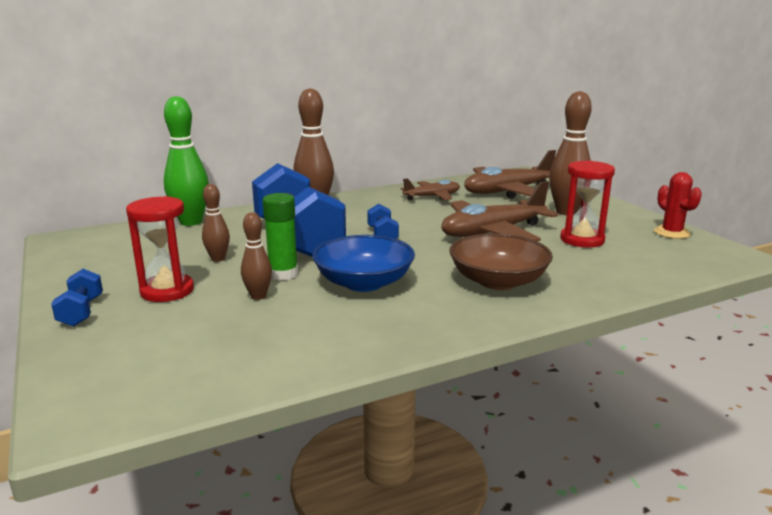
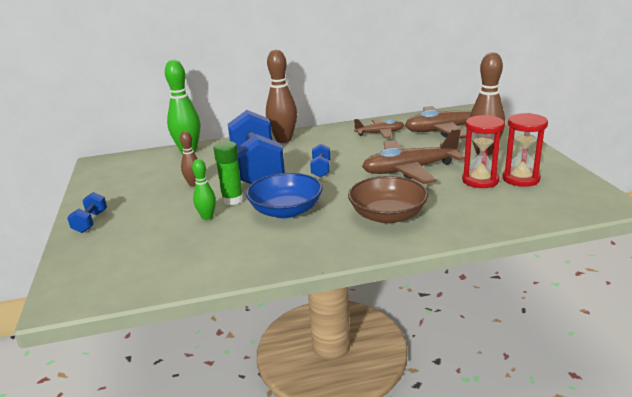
camera: 15 degrees right, 5 degrees up
red hourglass [126,196,194,302] -> red hourglass moved to [503,113,548,187]
brown bowling pin [241,212,272,300] -> green bowling pin [192,159,216,220]
red cactus [654,172,702,239] -> none

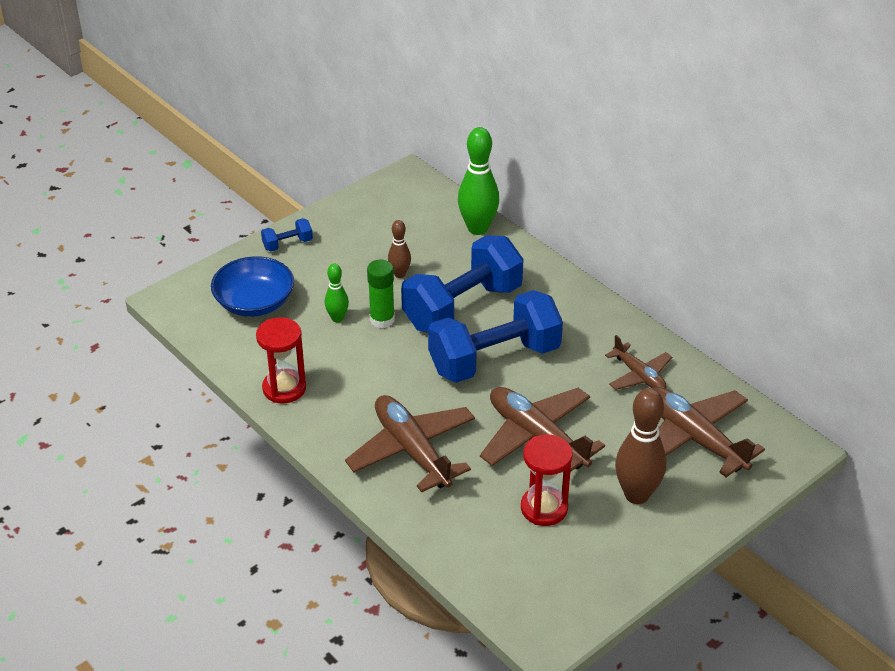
camera: 60 degrees right, 15 degrees up
blue bowl [246,173,323,218] -> blue bowl moved to [211,256,294,317]
brown bowling pin [266,49,297,143] -> none
blue dumbbell [310,144,330,177] -> blue dumbbell [428,290,563,383], size x2.41
brown bowl [348,176,428,224] -> brown plane [345,395,475,493]
red hourglass [503,113,548,187] -> red hourglass moved to [256,317,306,403]

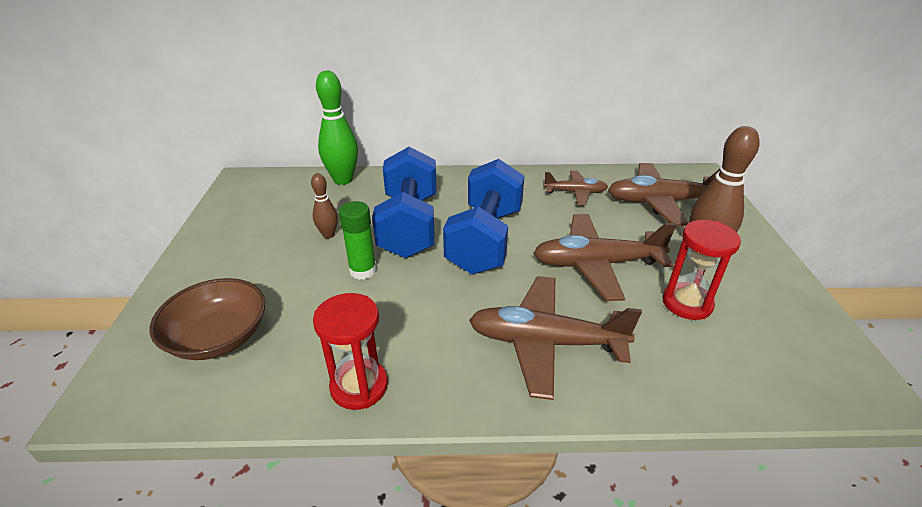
camera: 50 degrees left, 5 degrees down
blue bowl [211,256,294,317] -> brown bowl [150,278,265,360]
blue dumbbell [261,218,313,252] -> none
green bowling pin [325,264,349,322] -> none

